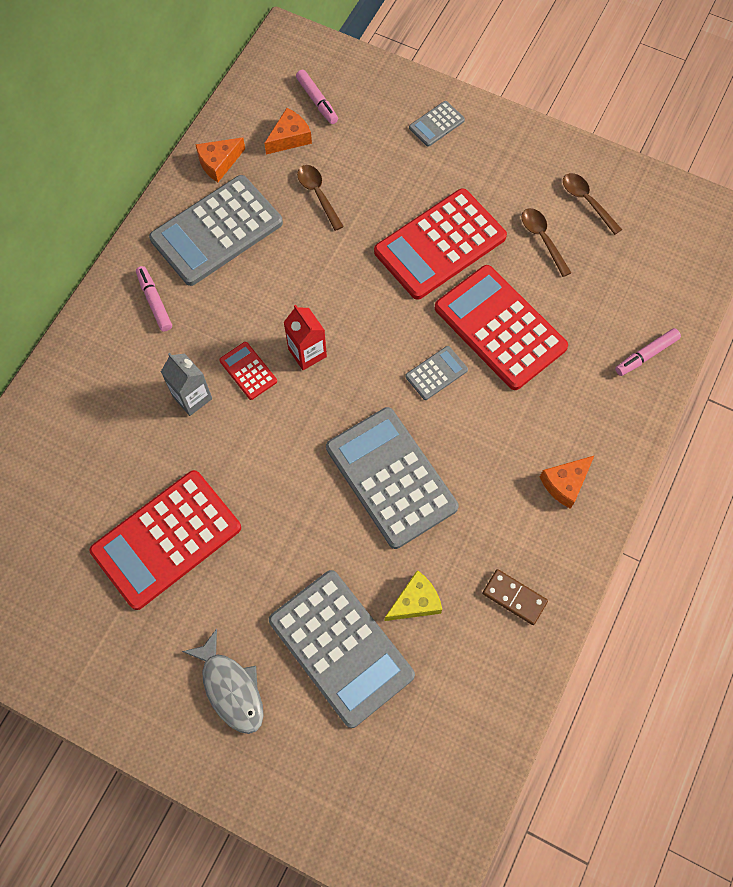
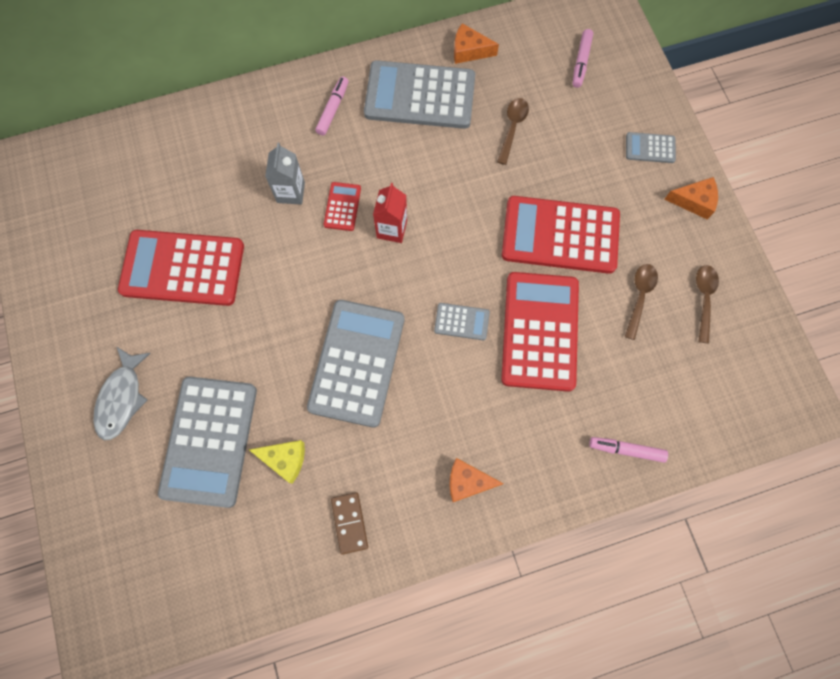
camera: 45 degrees right, 5 degrees up
orange cheese [264,108,312,155] -> orange cheese moved to [664,177,718,219]

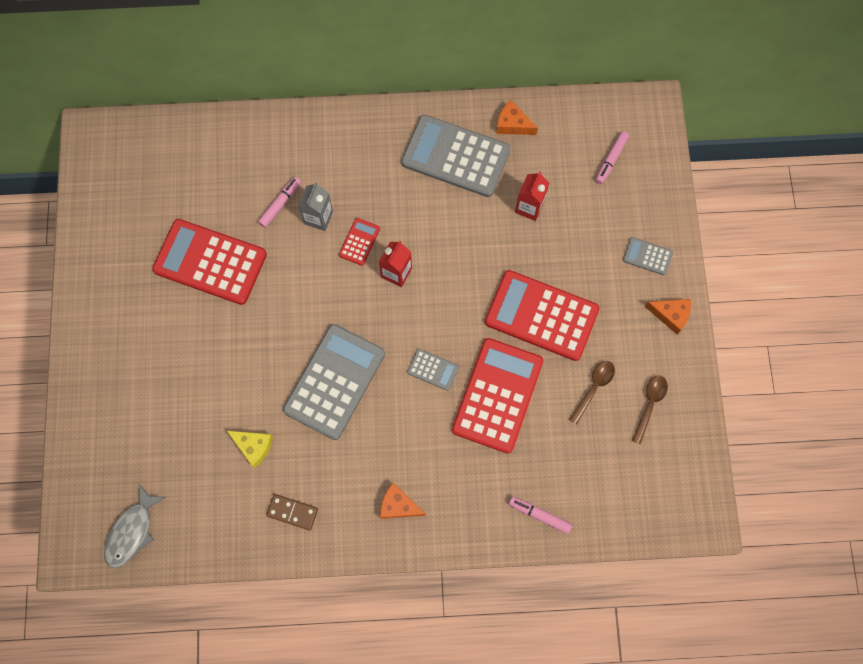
camera: 15 degrees right, 0 degrees up
grey fish [94,347,151,440] -> grey fish moved to [104,484,166,568]
grey calculator [158,377,257,508] -> none
pink marker [315,76,349,135] -> pink marker moved to [258,177,301,228]
brown domino [331,492,368,555] -> brown domino turned 75 degrees counterclockwise [266,494,318,531]
brown spoon [497,98,529,165] -> red carton [515,171,549,221]

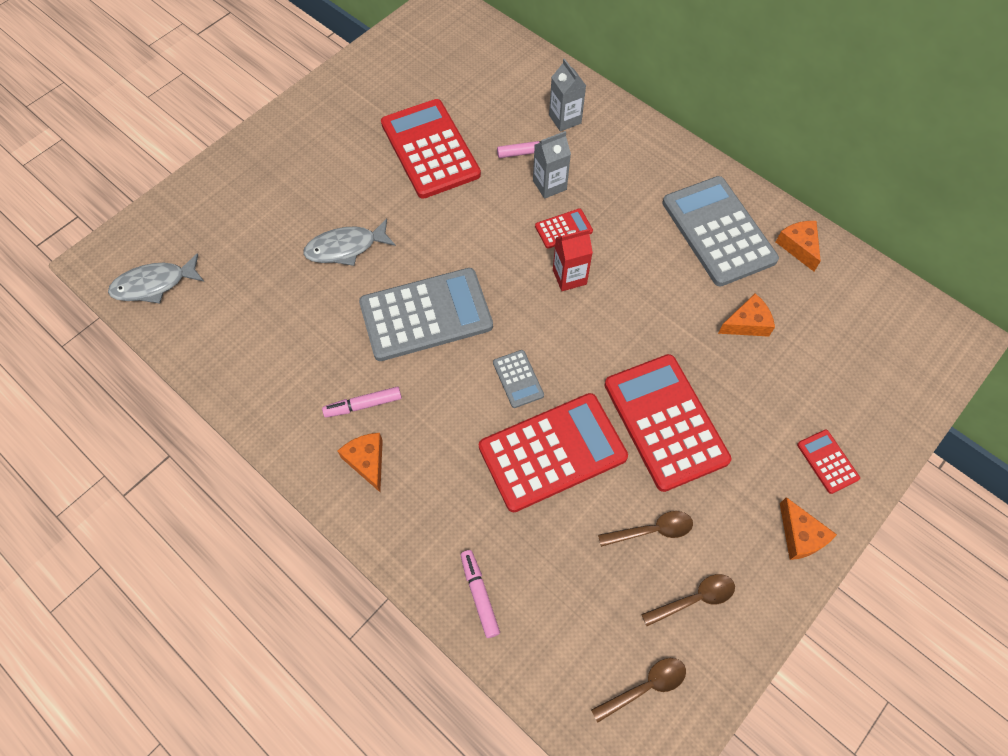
camera: 45 degrees right, 10 degrees down
yellow cheese [226,430,273,468] -> none
brown domino [266,494,318,531] -> none
red carton [515,171,549,221] -> orange cheese [718,293,775,337]
pink marker [595,131,629,184] -> pink marker moved to [322,386,402,418]
grey calculator [623,237,673,275] -> red calculator [797,430,860,494]
none -> grey fish [303,218,396,266]
none -> grey carton [549,58,586,131]
none -> brown spoon [591,658,686,723]

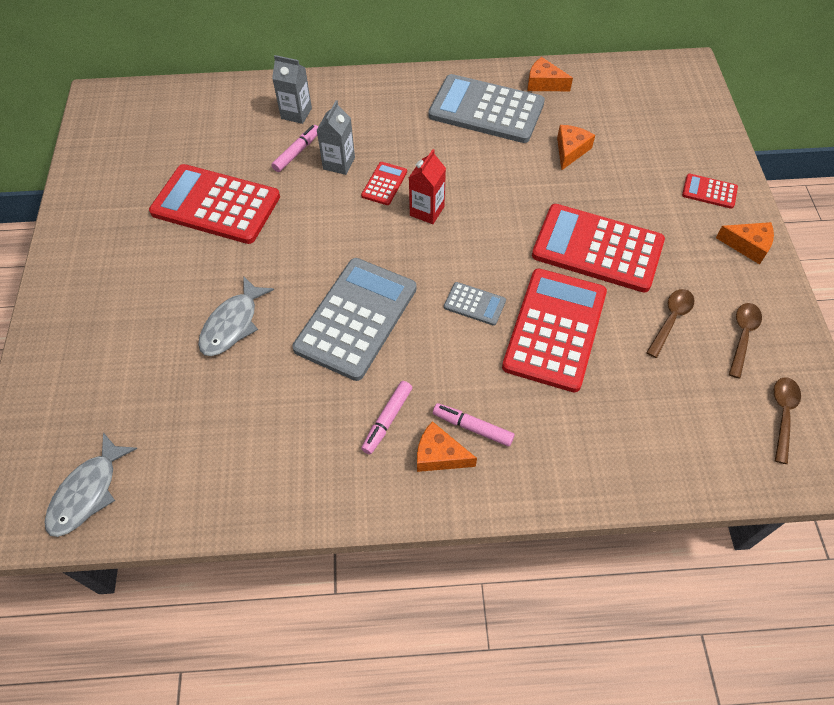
camera: 45 degrees left, 5 degrees down
pink marker [460,550,500,638] -> pink marker moved to [433,403,515,447]

